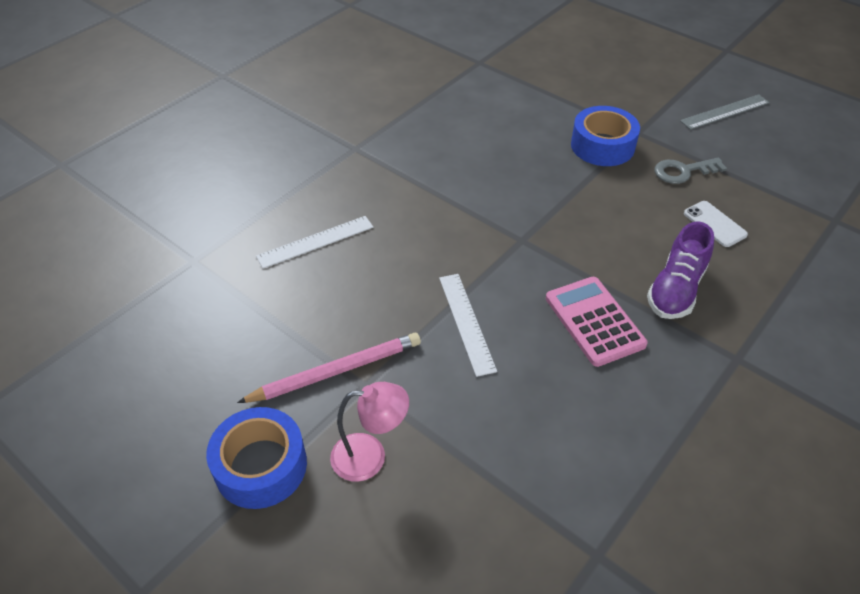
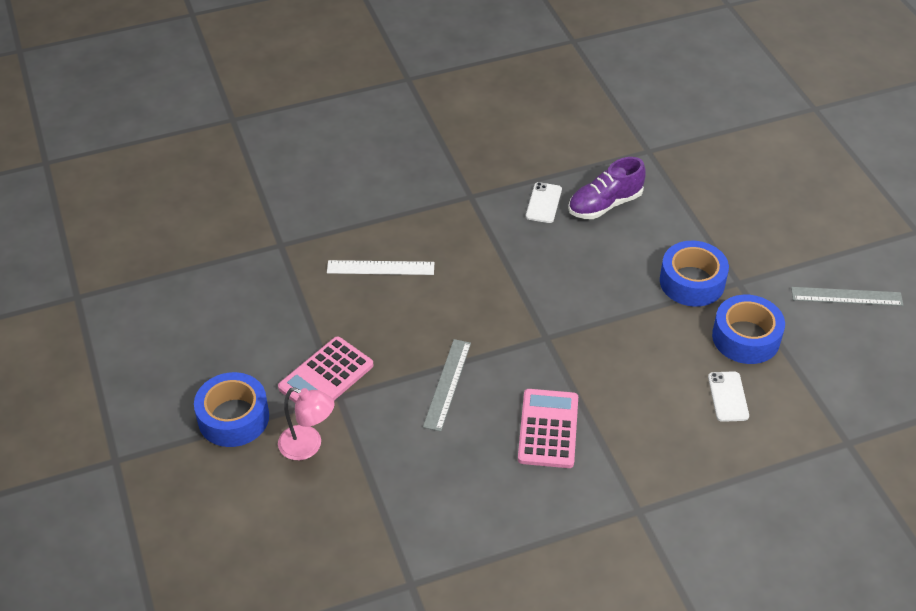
camera: 30 degrees right, 0 degrees up
pink pencil [237,333,421,403] -> pink calculator [278,337,373,403]
white ruler [439,274,497,377] -> grey ruler [423,339,471,431]
purple shoe [647,221,714,319] -> purple shoe moved to [568,157,646,219]
grey key [655,158,727,184] -> blue tape [712,295,785,364]
none -> white phone [526,182,562,223]

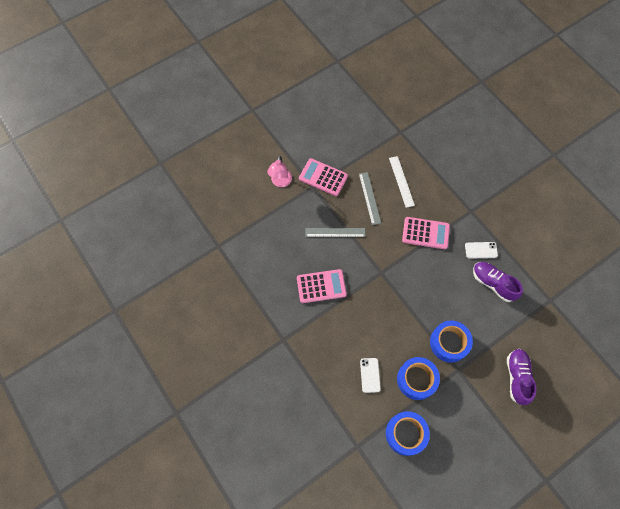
camera: 75 degrees right, 20 degrees up
blue tape [194,372,269,447] -> blue tape moved to [386,411,430,456]
white phone [708,371,749,422] -> white phone turned 75 degrees counterclockwise [360,358,381,393]
grey ruler [791,287,903,306] -> grey ruler moved to [359,172,381,225]
none -> pink calculator [402,217,450,249]
none -> purple shoe [507,349,536,405]

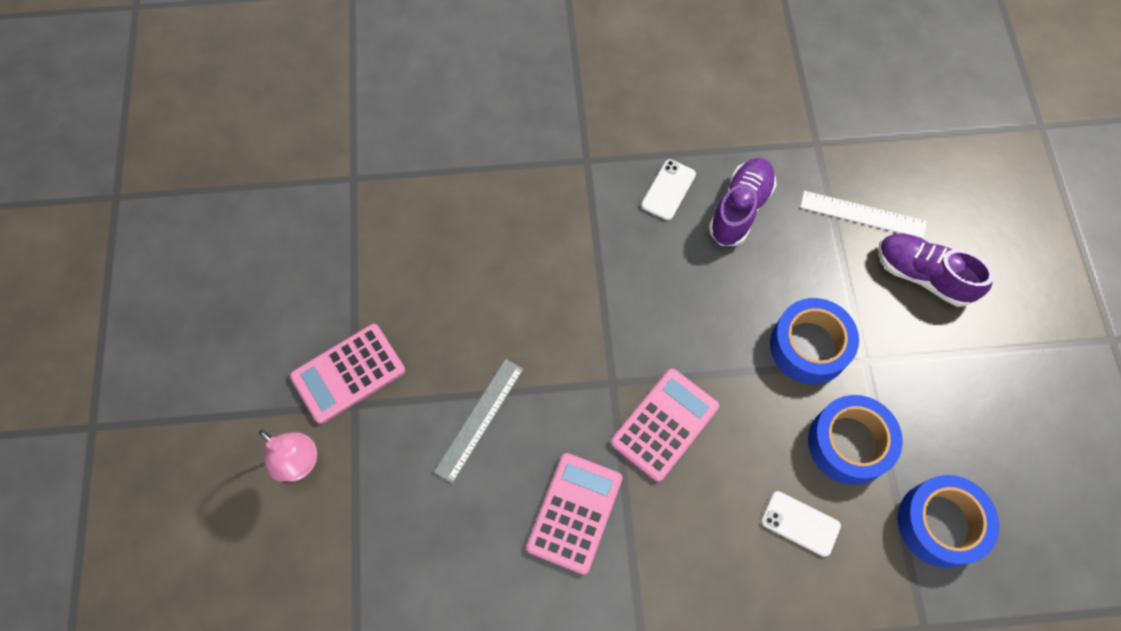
camera: 60 degrees left, 0 degrees up
grey ruler [359,172,381,225] -> none
white ruler [389,156,415,208] -> white ruler moved to [800,191,927,238]
pink calculator [402,217,450,249] -> pink calculator moved to [611,369,719,482]
purple shoe [473,262,523,302] -> purple shoe turned 135 degrees clockwise [709,158,777,246]

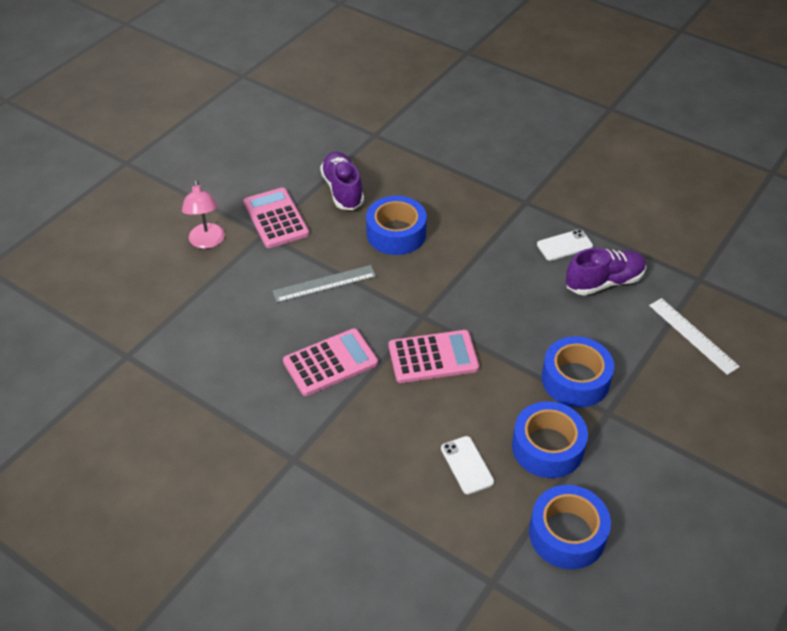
camera: 40 degrees right, 20 degrees down
pink calculator [290,324,405,424] -> pink calculator turned 60 degrees clockwise [243,187,309,248]
purple shoe [878,233,994,307] -> purple shoe moved to [320,152,364,210]
none -> blue tape [366,196,427,255]

